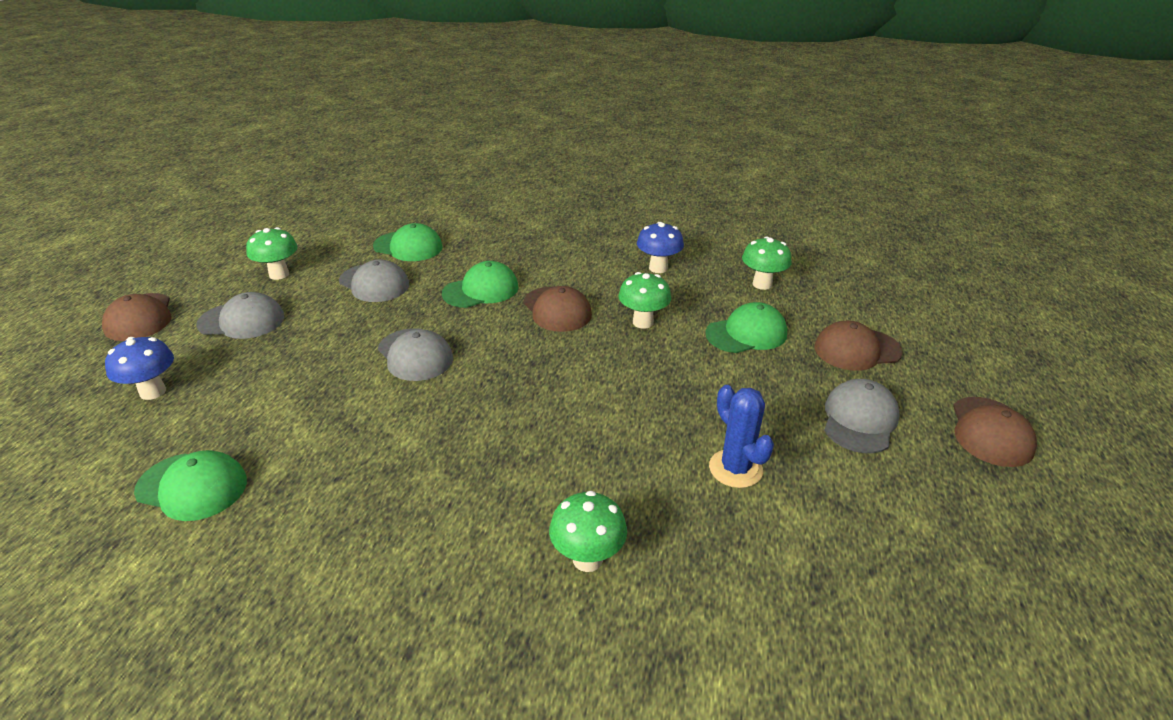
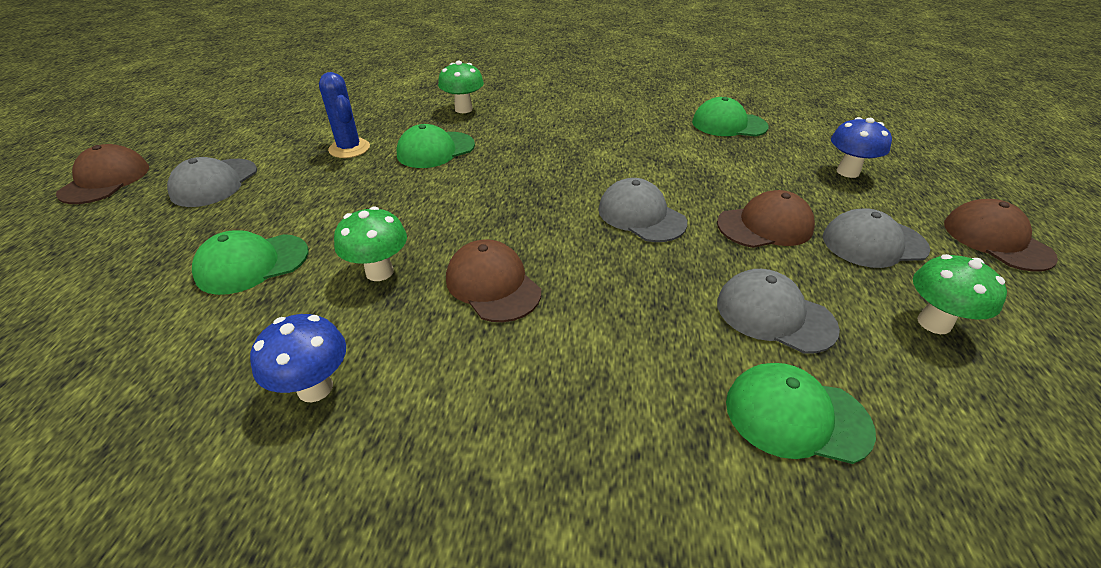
camera: 175 degrees right, 5 degrees up
green cap [442,261,519,308] -> green cap moved to [397,124,475,168]
green mushroom [742,237,792,290] -> none
brown cap [814,321,903,371] -> brown cap moved to [717,190,815,248]

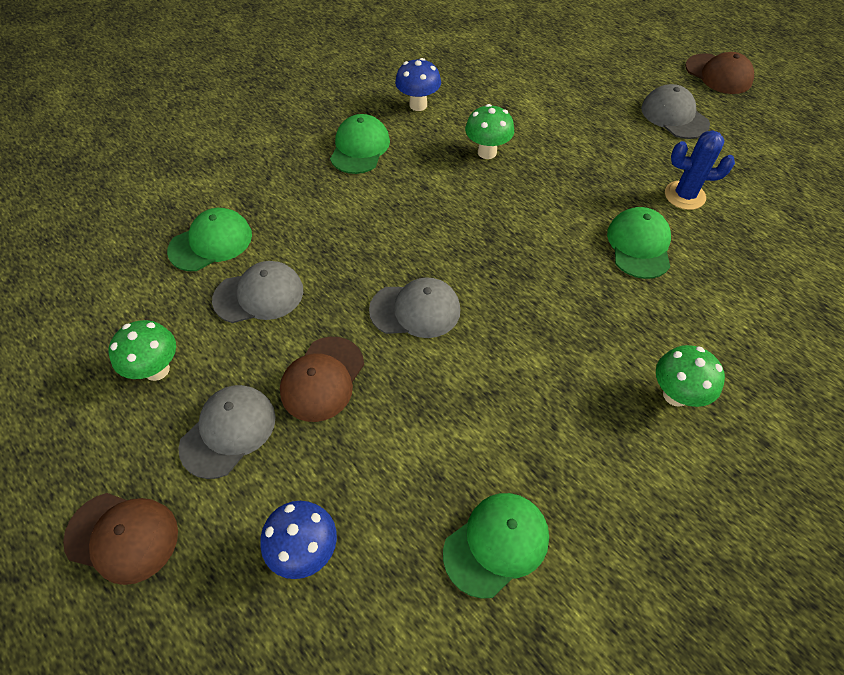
camera: 130 degrees right, 15 degrees up
green cap [192,230,308,295] -> green cap moved to [330,114,390,174]
green mushroom [438,61,484,113] -> green mushroom moved to [656,345,725,407]
brown cap [446,240,541,322] -> none

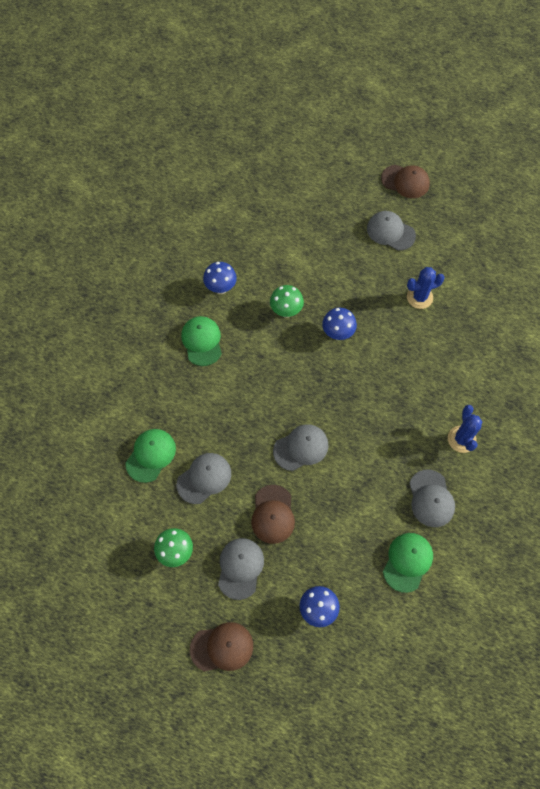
camera: 25 degrees left, 10 degrees up
green cap [607,207,671,279] -> none
green mushroom [656,345,725,407] -> blue cactus [448,405,483,453]
none -> blue mushroom [322,308,357,340]
none -> grey cap [409,470,455,527]

